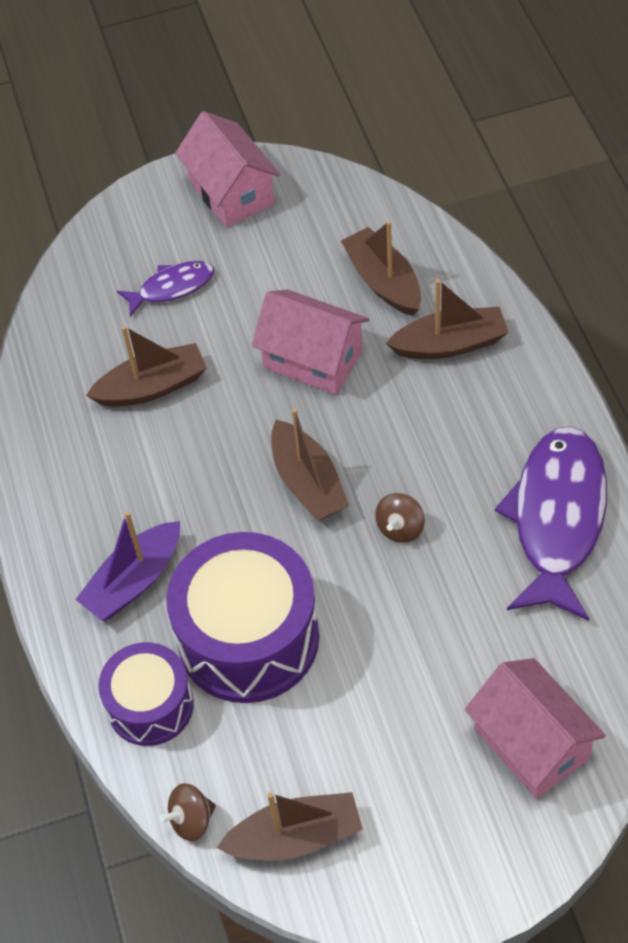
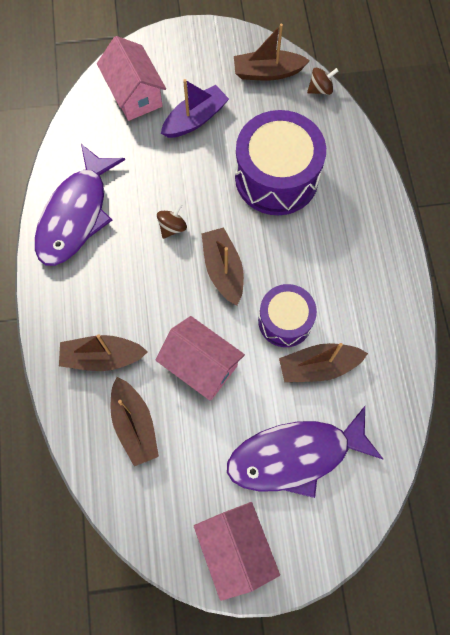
camera: 175 degrees left, 15 degrees up
purple boat [75,511,180,621] -> purple boat moved to [161,79,229,138]
purple drum [98,642,194,746] -> purple drum moved to [258,284,317,347]
purple fish [117,261,214,317] -> purple fish [227,406,383,498], size x1.98

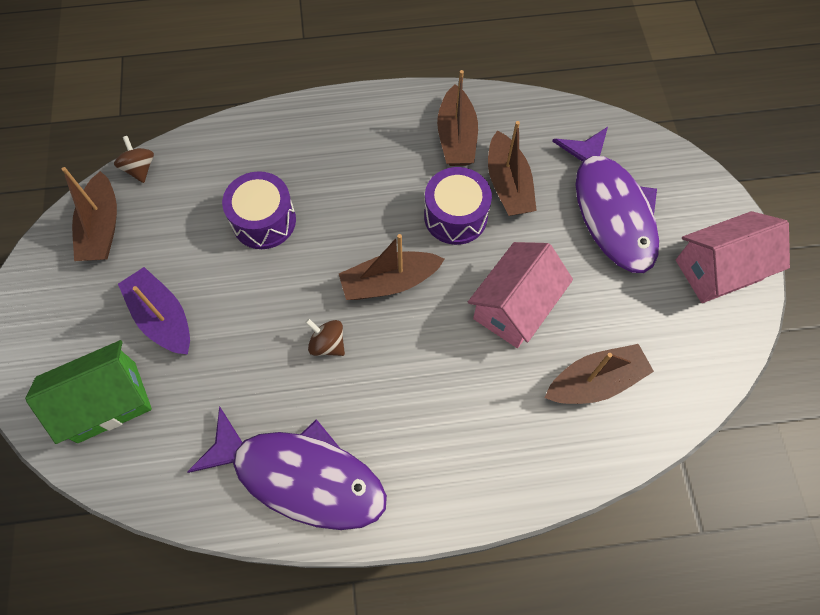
camera: 90 degrees left, 5 degrees down
brown boat [59,334,148,371] -> brown boat moved to [437,70,478,166]
pink house [97,36,166,121] -> green house [25,340,152,444]
purple drum [235,110,326,215] -> purple drum [222,171,296,249], size x0.60

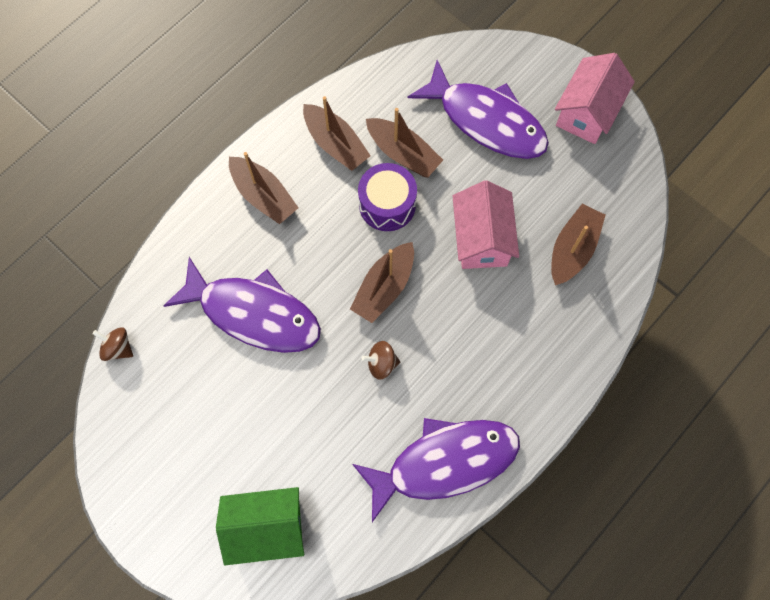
camera: 40 degrees left, 5 degrees up
green house [25,340,152,444] -> green house turned 60 degrees clockwise [216,487,304,565]
brown boat [62,167,117,261] -> brown boat moved to [229,152,298,224]
purple boat [118,267,190,355] -> none
purple drum [222,171,296,249] -> purple fish [163,257,321,353]

